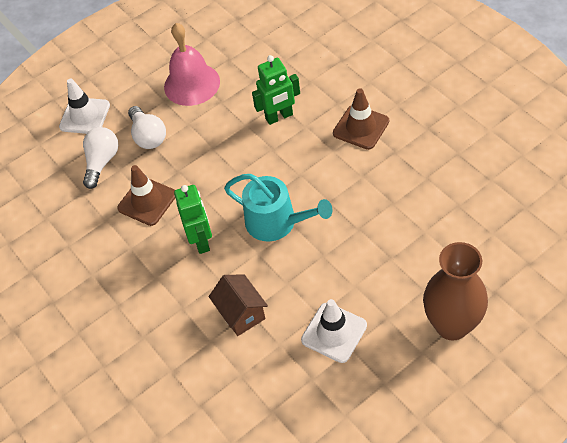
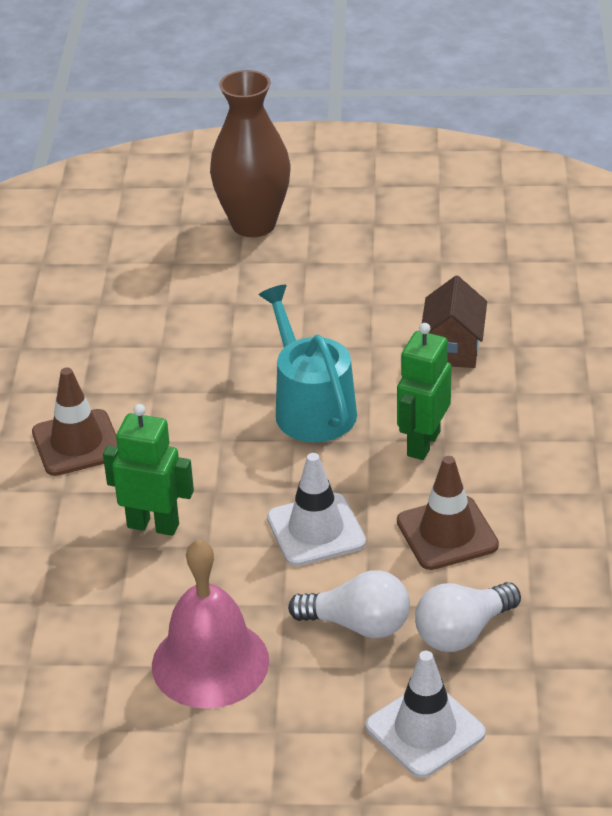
camera: 145 degrees left, 15 degrees down
white light bulb [128,106,166,149] -> white light bulb turned 90 degrees clockwise [288,571,410,638]
white traffic cone [301,299,367,363] -> white traffic cone moved to [267,453,366,566]

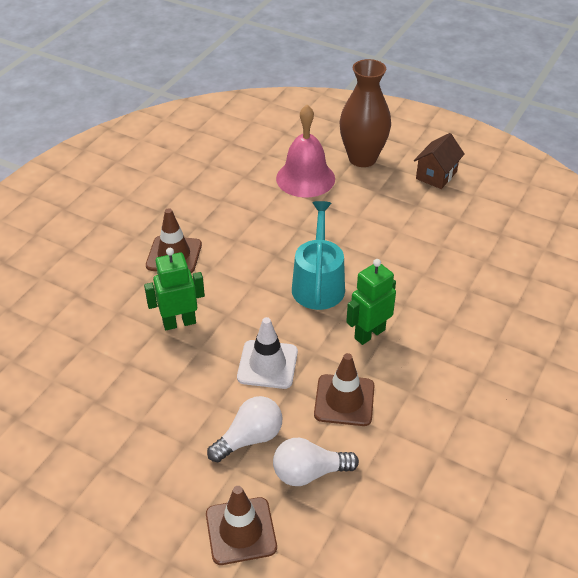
camera: 25 degrees right, 5 degrees up
green robot [103,404,194,536] -> green robot turned 60 degrees counterclockwise [144,248,205,330]
pink bell [152,539,269,709] -> pink bell moved to [276,105,335,198]
white light bulb [288,571,410,638] -> white light bulb turned 75 degrees counterclockwise [207,396,282,462]
white traffic cone [366,651,486,778] -> brown traffic cone [206,486,277,565]
brown house [422,276,487,368] -> brown house moved to [414,133,465,189]

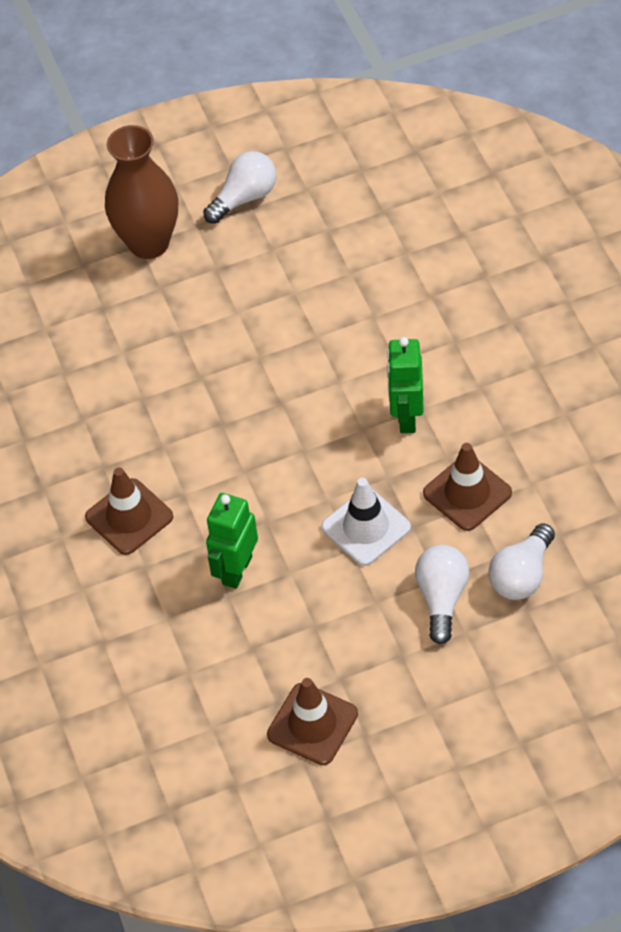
camera: 45 degrees left, 10 degrees up
brown traffic cone [206,486,277,565] -> brown traffic cone moved to [267,678,358,765]
pink bell [276,105,335,198] -> none
turquoise watering can [292,201,345,310] -> none
brown house [414,133,465,189] -> white light bulb [203,151,277,224]

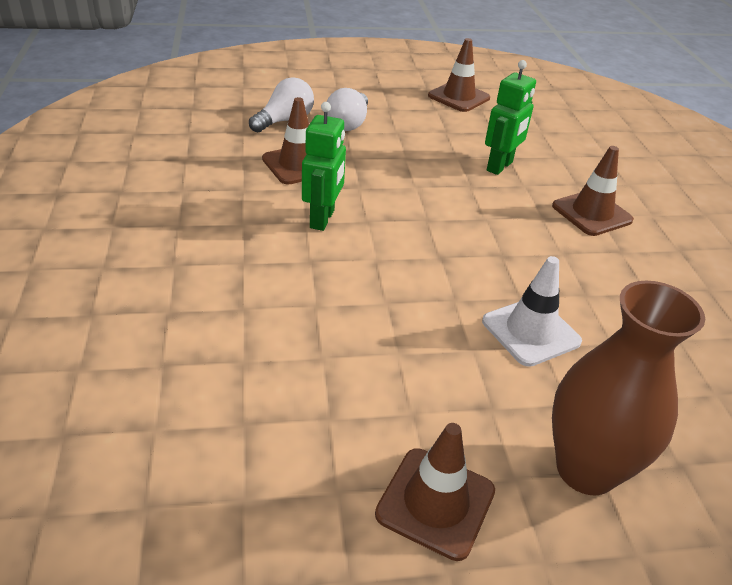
camera: 175 degrees left, 15 degrees down
white light bulb [203,151,277,224] -> brown traffic cone [375,423,495,561]
white traffic cone [321,478,411,566] -> white traffic cone moved to [482,256,582,367]

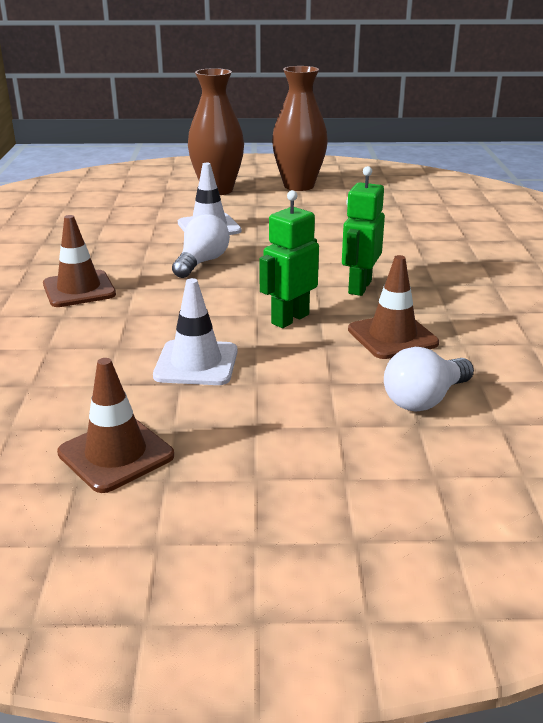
camera: 170 degrees left, 10 degrees down
white light bulb [327,88,368,131] -> white light bulb moved to [172,214,230,278]
brown traffic cone [375,423,495,561] -> brown vase [272,66,328,191]
green robot [485,60,536,175] -> green robot moved to [259,190,319,328]
none -> white traffic cone [153,278,238,385]

